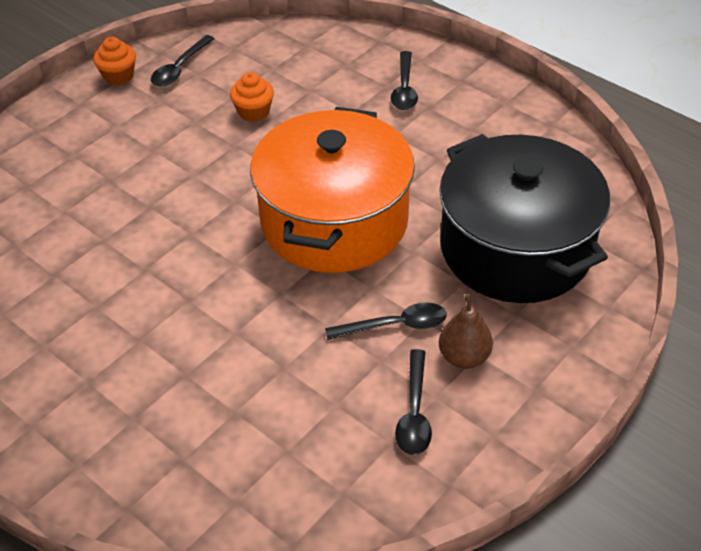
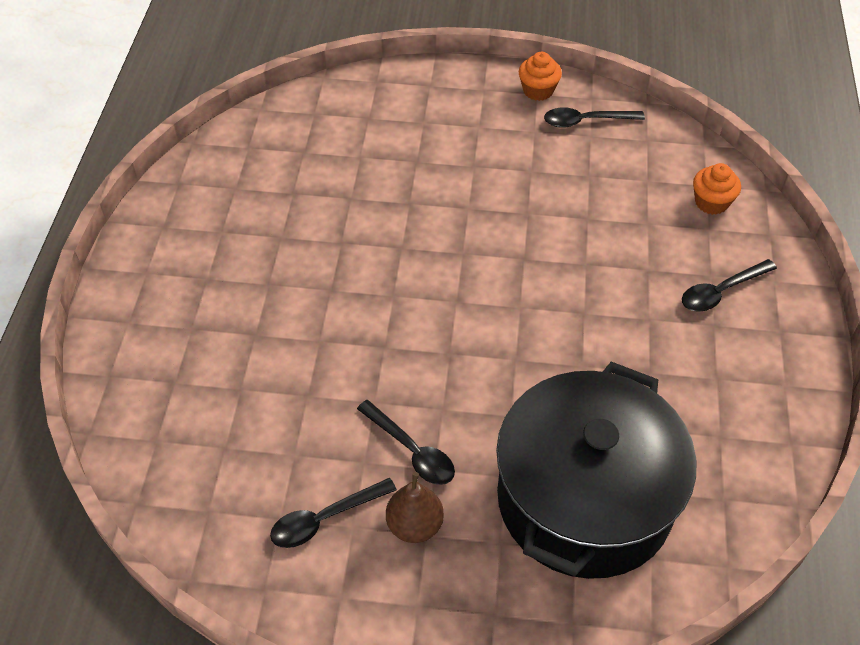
camera: 55 degrees right, 5 degrees up
orange cupcake [230,72,274,122] -> orange cupcake moved to [693,163,741,215]
orange pot [250,107,415,273] -> none

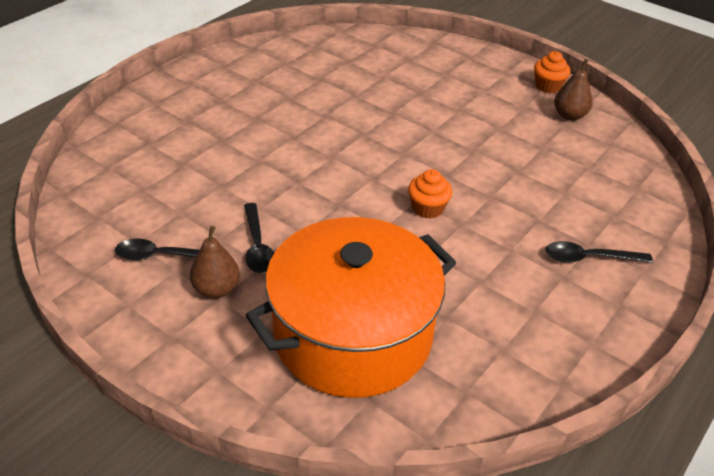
camera: 30 degrees right, 10 degrees down
black pot [496,362,696,579] -> orange pot [246,217,456,398]
black spoon [544,107,645,128] -> brown pear [554,59,593,121]
orange cupcake [693,163,741,215] -> orange cupcake moved to [408,169,452,219]

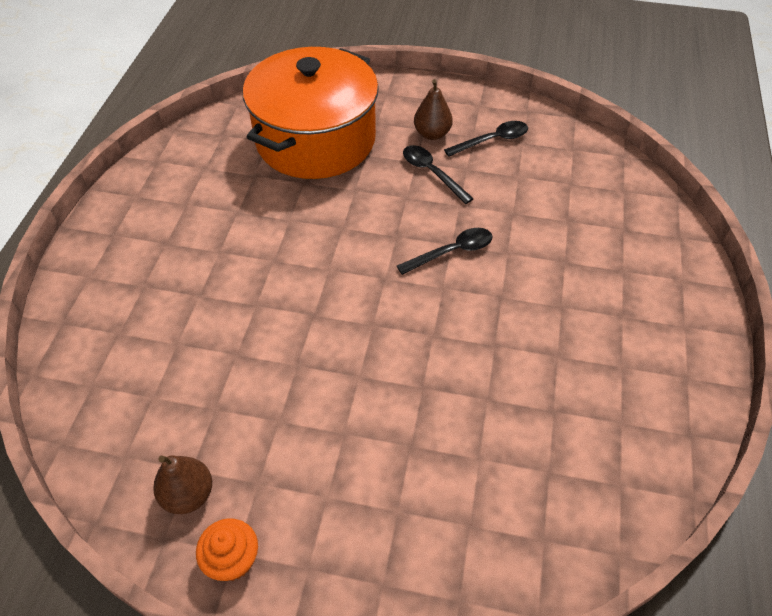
camera: 155 degrees right, 10 degrees up
orange cupcake [408,169,452,219] -> none
black spoon [545,241,653,263] -> black spoon moved to [397,228,493,275]

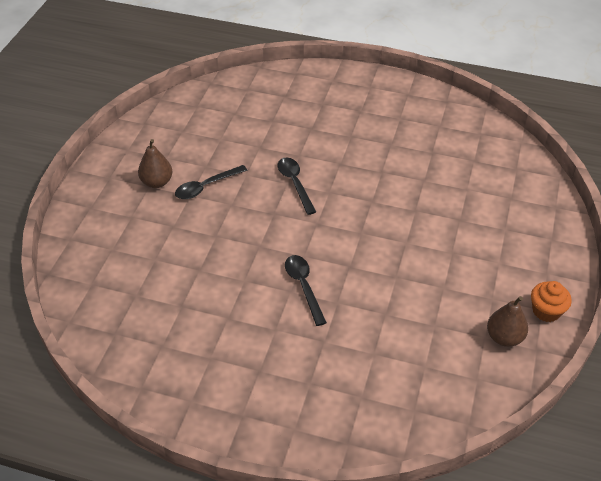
camera: 85 degrees left, 5 degrees down
orange pot [243,47,379,179] -> none
black spoon [444,121,528,157] -> black spoon moved to [285,255,327,326]

